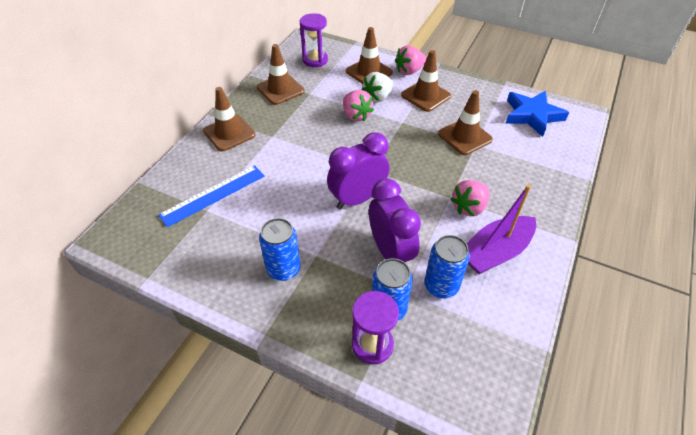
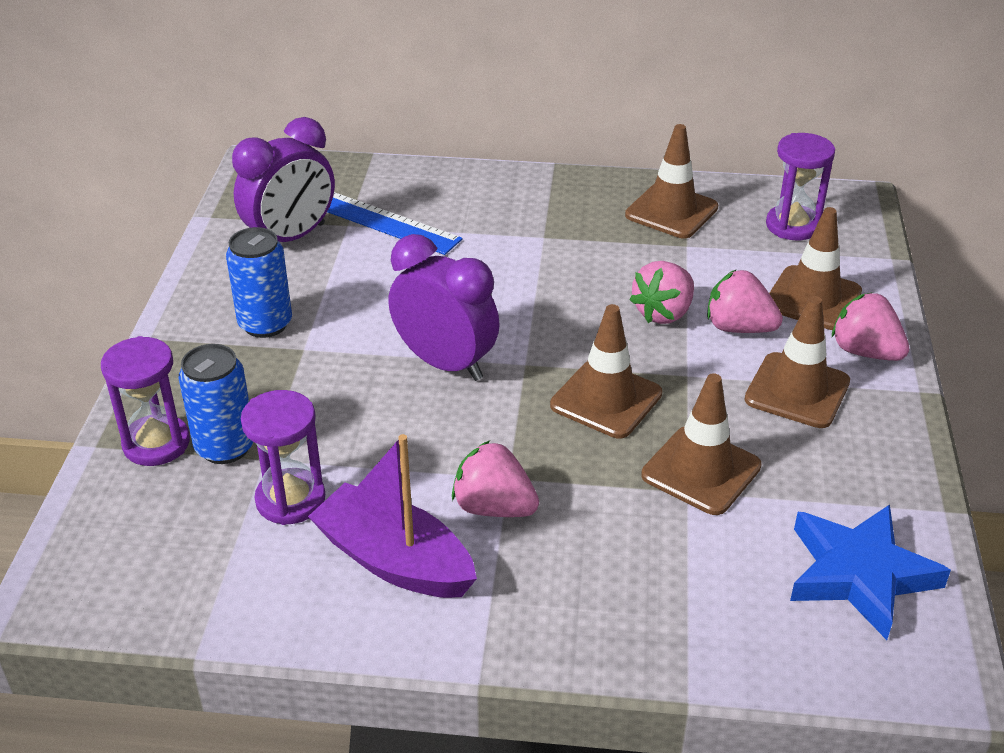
camera: 70 degrees right, 10 degrees down
brown traffic cone [203,87,256,151] -> brown traffic cone moved to [550,304,662,438]
white strawberry [361,72,394,103] -> pink strawberry [707,270,783,333]
purple clock [369,178,421,262] -> purple clock moved to [232,117,335,242]
blue can [424,235,470,298] -> purple hourglass [241,390,325,525]

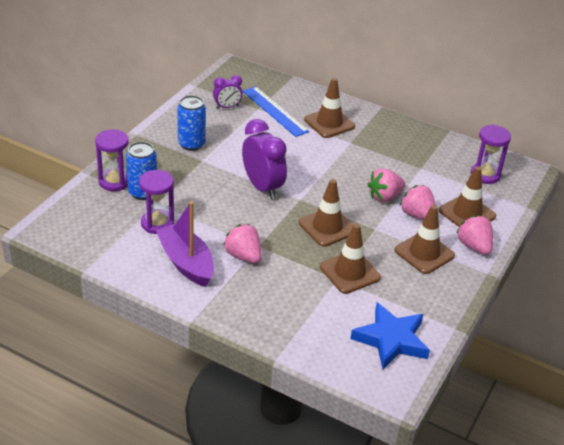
camera: 20 degrees right, 0 degrees up
purple clock [232,117,335,242] -> purple clock [213,75,243,109], size x0.56
brown traffic cone [625,124,718,238] -> brown traffic cone moved to [304,78,355,138]

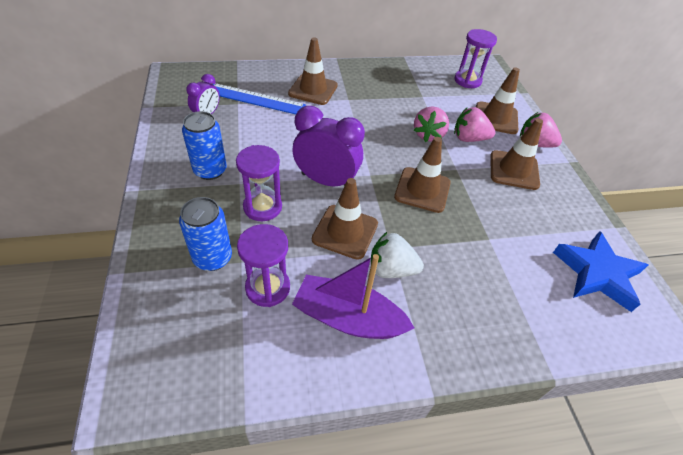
camera: 40 degrees left, 10 degrees up
purple hourglass [95,130,128,191] -> purple hourglass moved to [236,145,282,221]
pink strawberry [223,224,262,264] -> white strawberry [371,232,424,278]
brown traffic cone [320,223,381,294] -> brown traffic cone moved to [312,178,378,260]

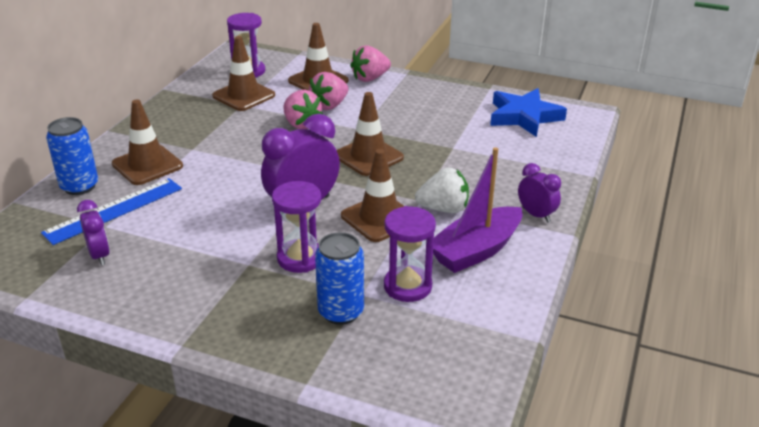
camera: 55 degrees left, 15 degrees down
blue can [182,111,227,180] -> blue can moved to [46,117,98,195]
white strawberry [371,232,424,278] -> white strawberry turned 135 degrees counterclockwise [415,167,469,213]
brown traffic cone [490,118,543,190] -> brown traffic cone moved to [212,36,275,111]
none -> purple clock [518,163,561,223]

